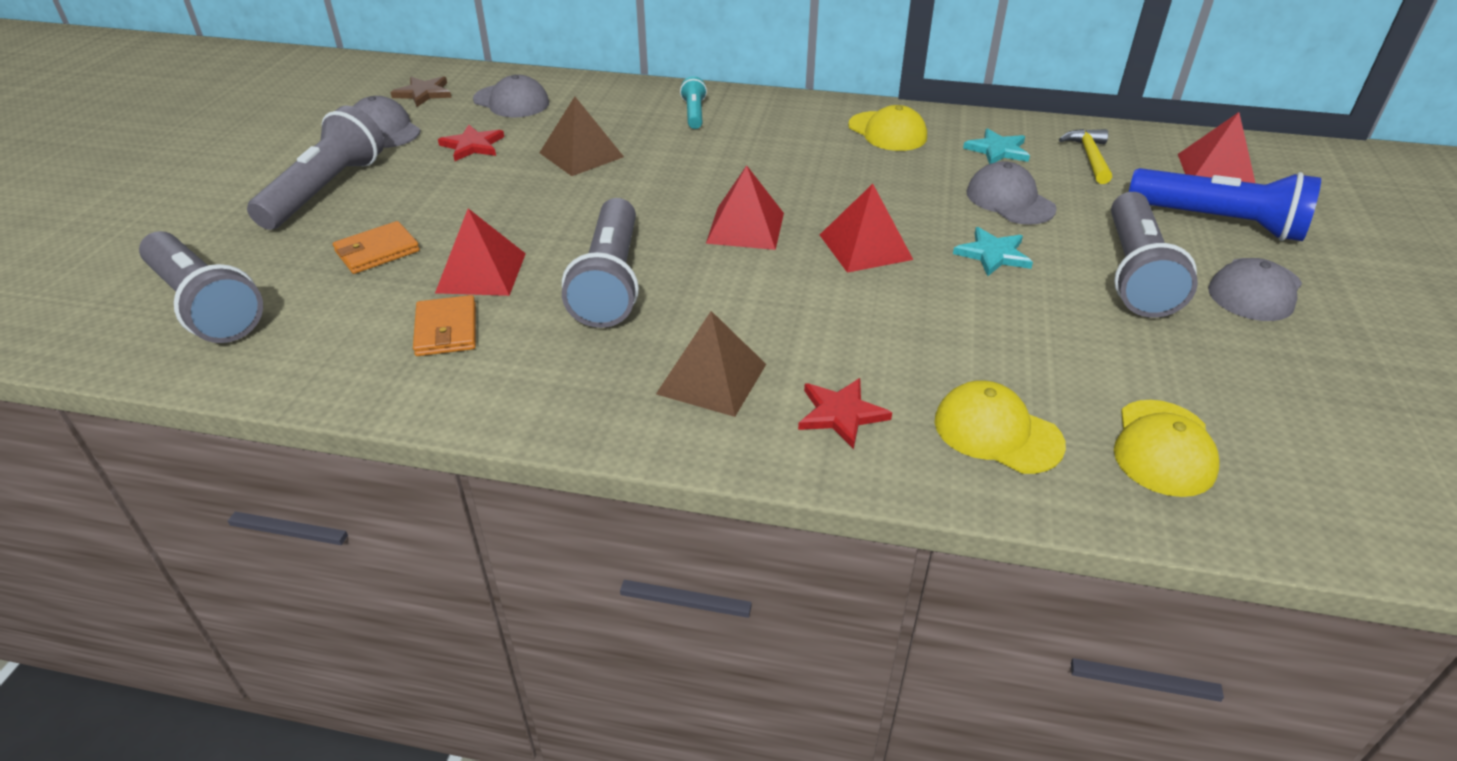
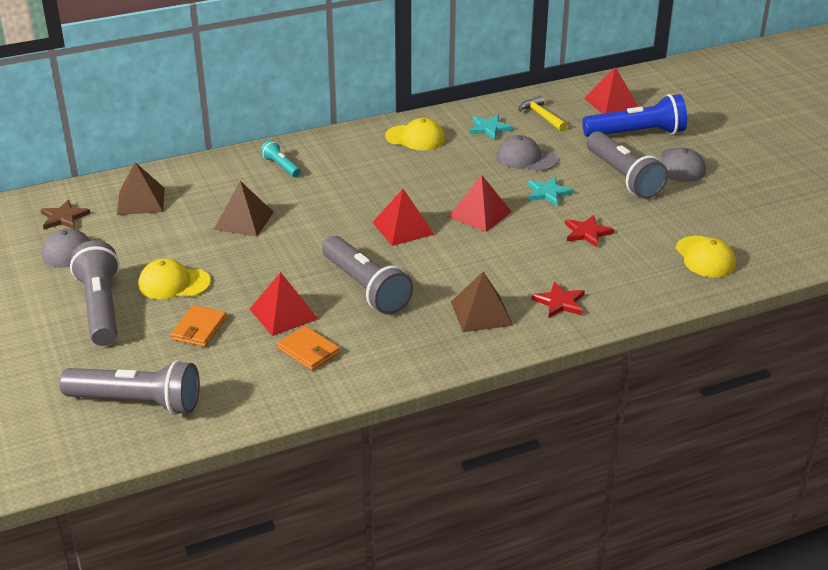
camera: 35 degrees left, 5 degrees down
red star [438,124,504,161] -> red star moved to [565,215,614,247]
grey cap [473,75,549,118] -> brown pyramid [117,162,165,215]
yellow cap [934,380,1066,474] -> yellow cap moved to [138,259,211,299]

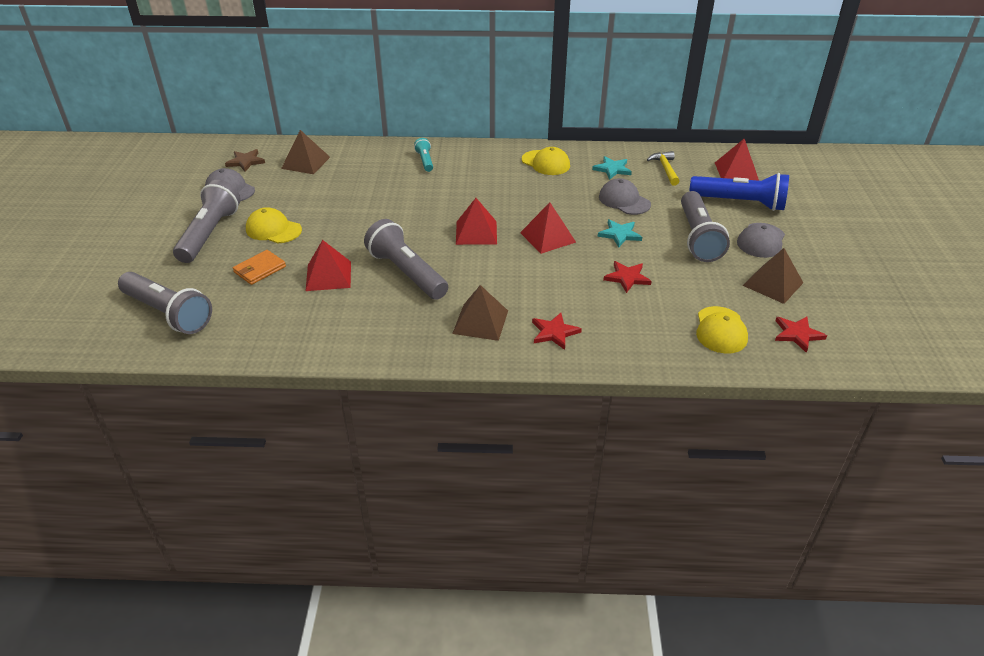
camera: 25 degrees right, 5 degrees up
brown pyramid [214,181,274,237] -> brown pyramid moved to [743,248,803,304]
orange wallet [277,326,340,370] -> none
grey flashlight [322,236,413,315] -> grey flashlight turned 150 degrees clockwise [364,219,448,300]
none -> red star [775,317,827,353]

